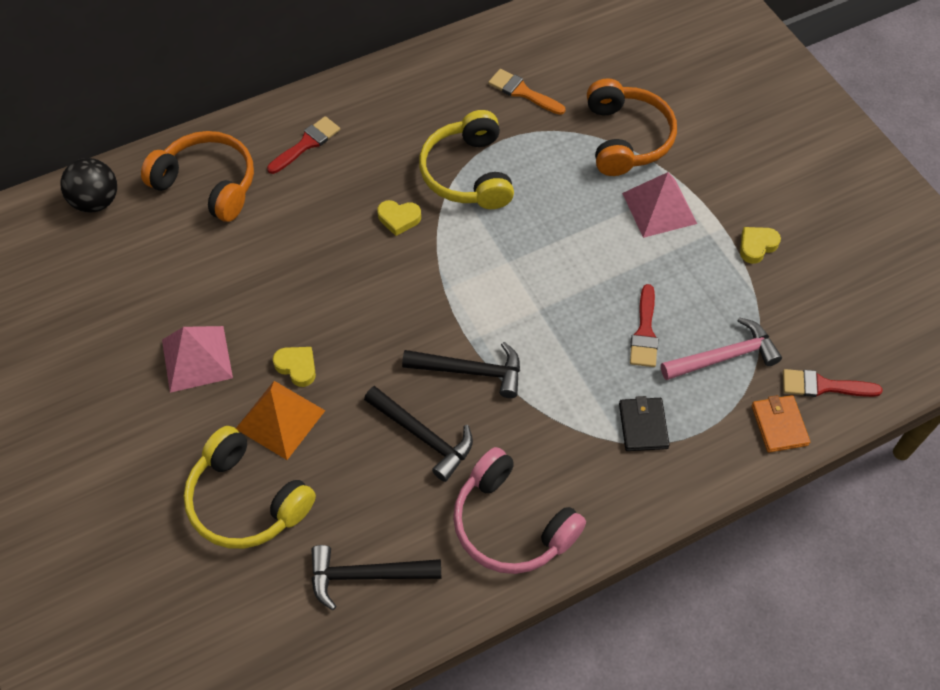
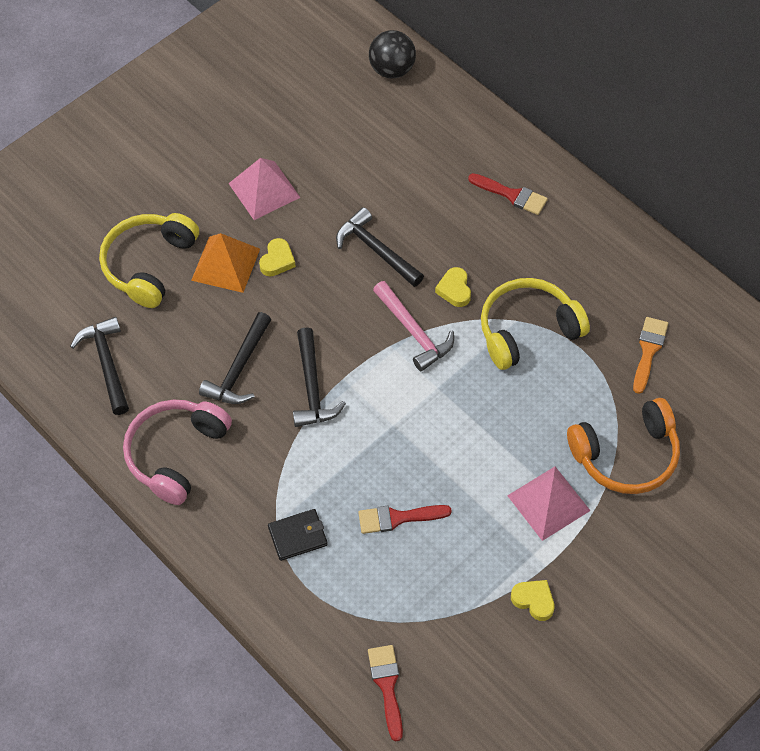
camera: 75 degrees right, 0 degrees up
orange headphones [141,131,254,222] -> none
pink hammer [661,317,782,380] -> pink hammer moved to [373,281,454,371]
orange wallet [752,395,810,452] -> none
none -> black hammer [336,207,424,287]

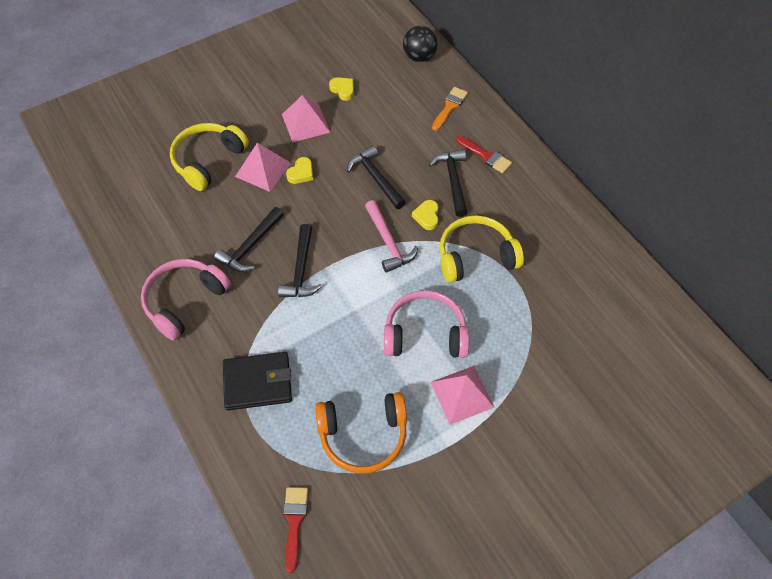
camera: 10 degrees right, 0 degrees up
black hammer [70,317,129,415] -> black hammer moved to [429,149,468,217]
orange pyramid [191,233,260,293] -> pink pyramid [235,143,291,192]
black wallet [268,509,328,561] -> black wallet [223,352,292,410], size x1.61
red brush [358,505,452,534] -> none
yellow heart [511,580,555,621] -> yellow heart moved to [329,77,354,101]
orange headphones [567,398,680,494] -> orange headphones moved to [315,392,407,473]
orange brush [633,317,668,394] -> orange brush moved to [432,87,468,131]
none -> pink headphones [384,290,469,358]

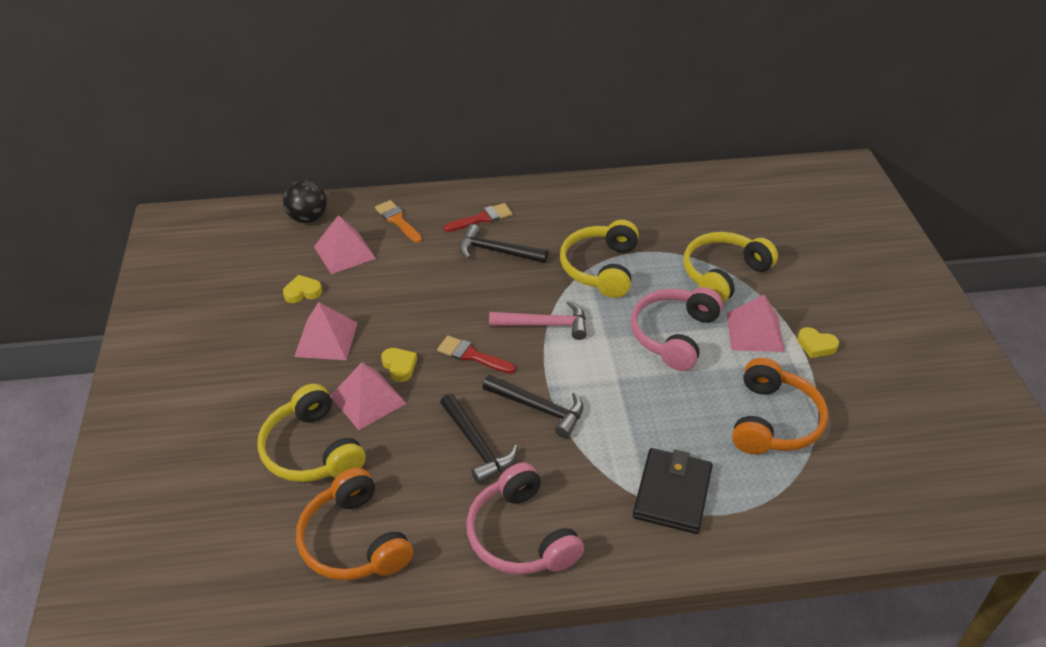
camera: 65 degrees left, 15 degrees down
red brush [284,487,308,573] -> red brush moved to [437,336,516,374]
black hammer [347,146,406,209] -> none
yellow heart [412,200,438,230] -> yellow heart moved to [797,327,839,358]
none -> orange headphones [296,467,413,580]
none -> pink pyramid [314,215,376,274]
none -> yellow headphones [683,232,778,303]

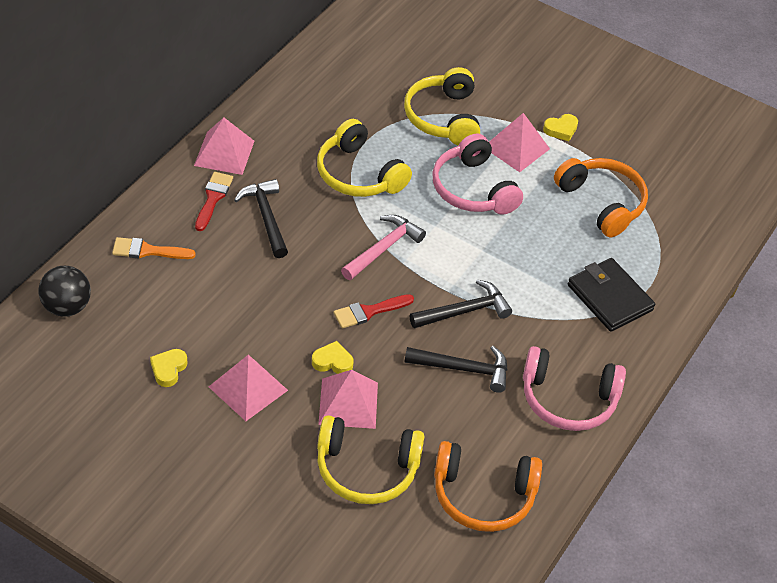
camera: 55 degrees left, 5 degrees up
pink pyramid [314,215,376,274] -> pink pyramid moved to [194,118,254,175]
black hammer [459,224,548,263] -> black hammer turned 105 degrees clockwise [234,179,288,258]

